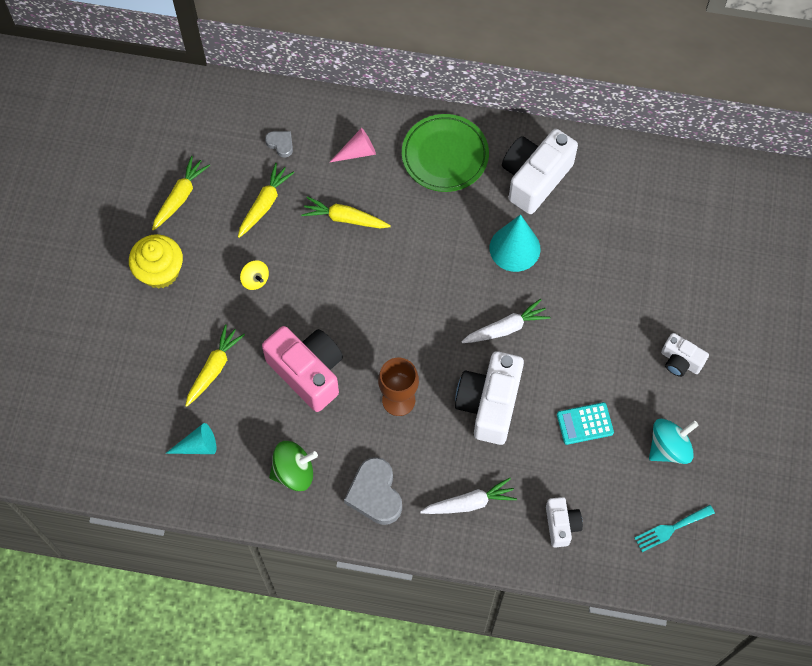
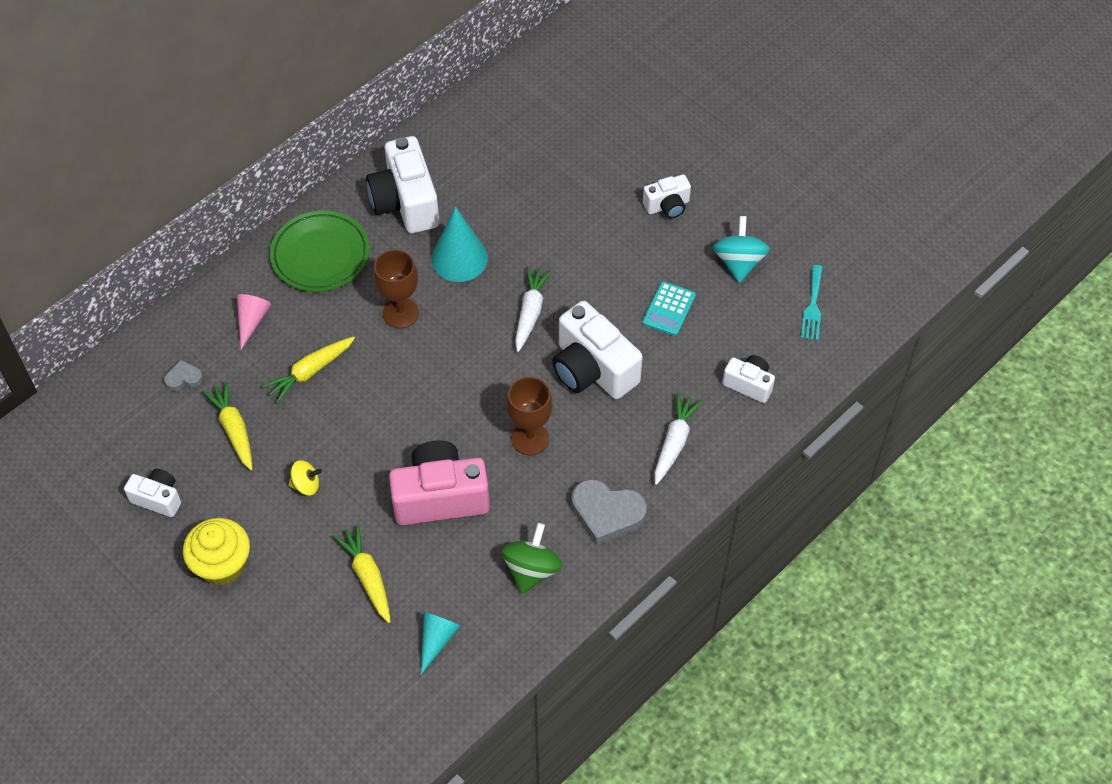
camera: 55 degrees left, 10 degrees down
yellow carrot [152,156,210,231] -> white camera [124,469,181,517]
none -> brown goblet [373,250,419,329]

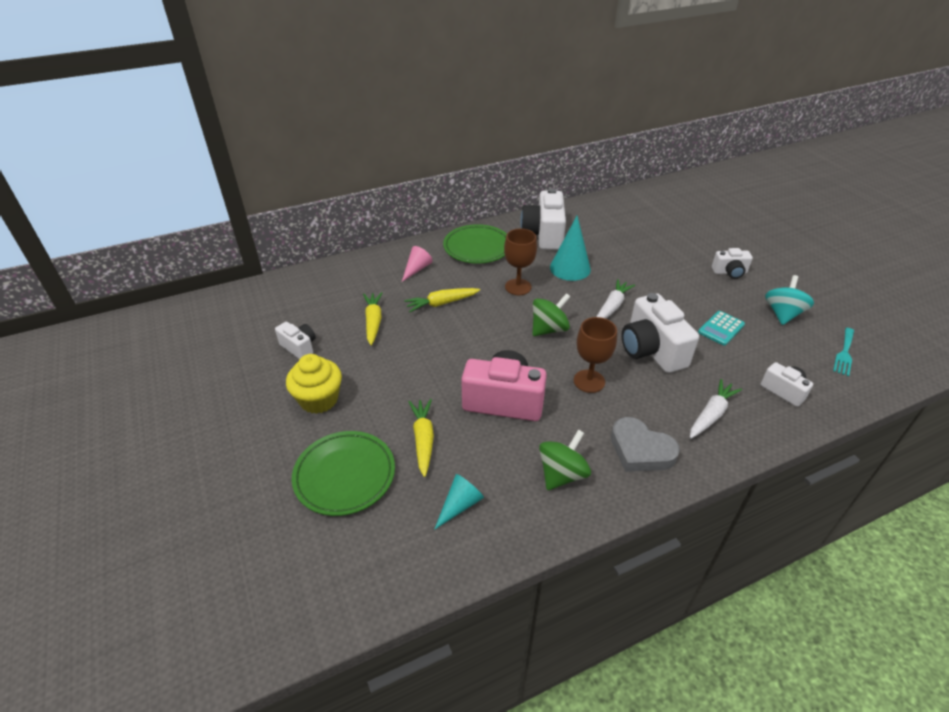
camera: 20 degrees right, 15 degrees down
grey heart [164,360,203,391] -> none
yellow spinning top [289,460,322,495] -> none
none -> green plate [292,431,395,516]
none -> green spinning top [533,293,570,336]

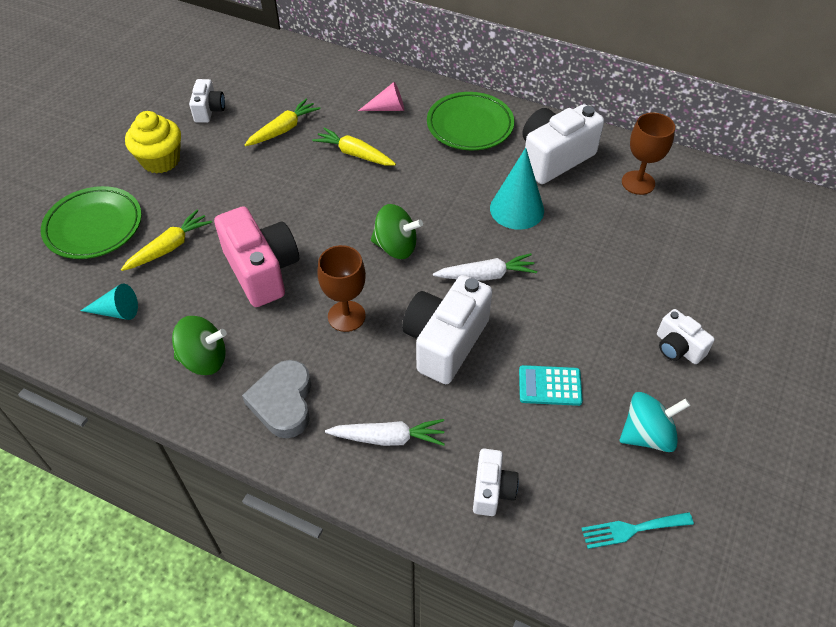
camera: 50 degrees right, 10 degrees up
brown goblet [504,229,537,295] -> brown goblet moved to [622,113,675,195]

